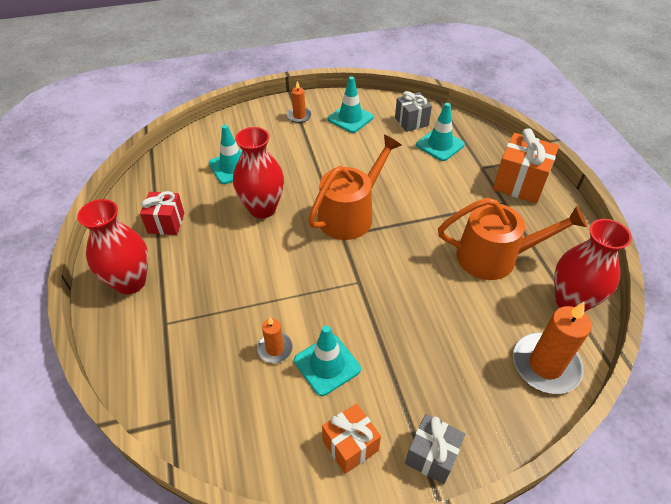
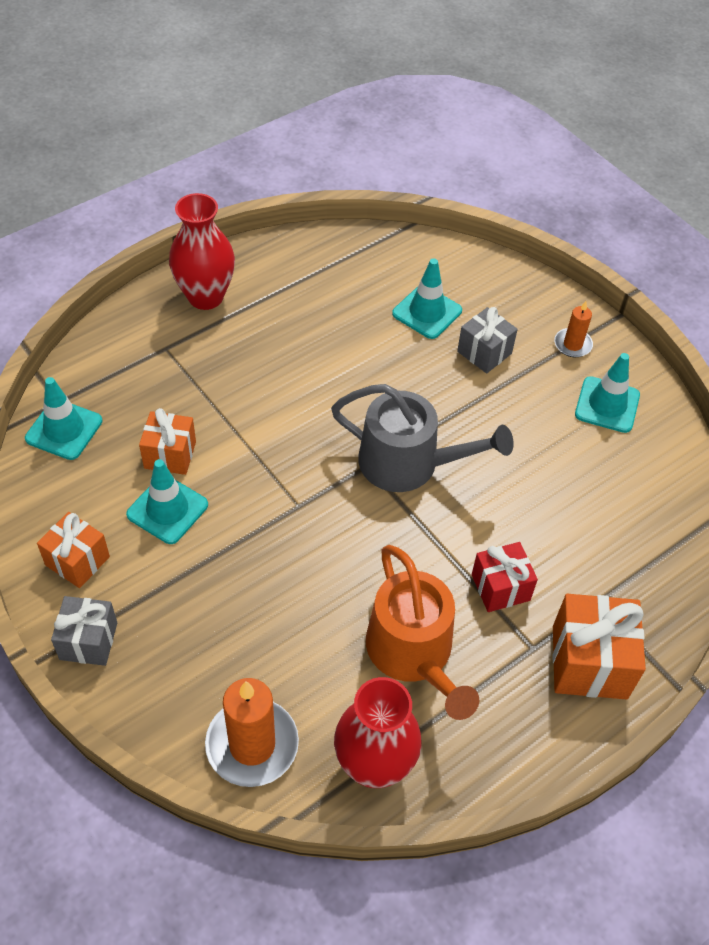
camera: 65 degrees right, 5 degrees up
red gift [140,191,184,235] -> red gift moved to [472,542,538,612]
red vase [233,127,284,219] -> none
orange candle [257,317,293,363] -> orange gift [139,408,196,475]
orange watering can [308,134,402,240] -> grey watering can [331,384,514,492]
grey gift [395,91,432,132] -> grey gift moved to [457,307,518,373]
turquoise traffic cone [416,103,465,161] -> turquoise traffic cone moved to [25,377,103,460]

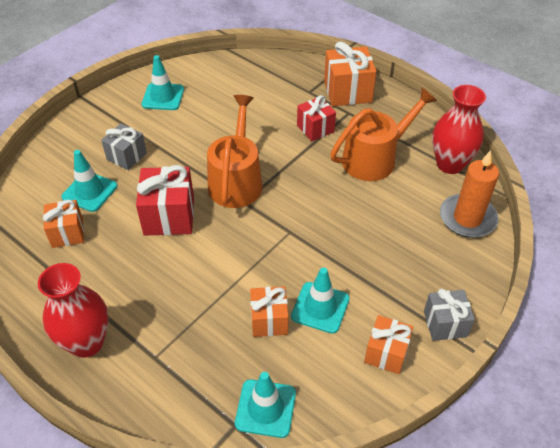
camera: 100 degrees left, 5 degrees down
grey watering can [331,384,514,492] -> orange watering can [207,95,262,208]
orange candle [554,301,593,357] -> none
none -> orange gift [43,200,84,248]
none -> red gift [136,165,194,236]

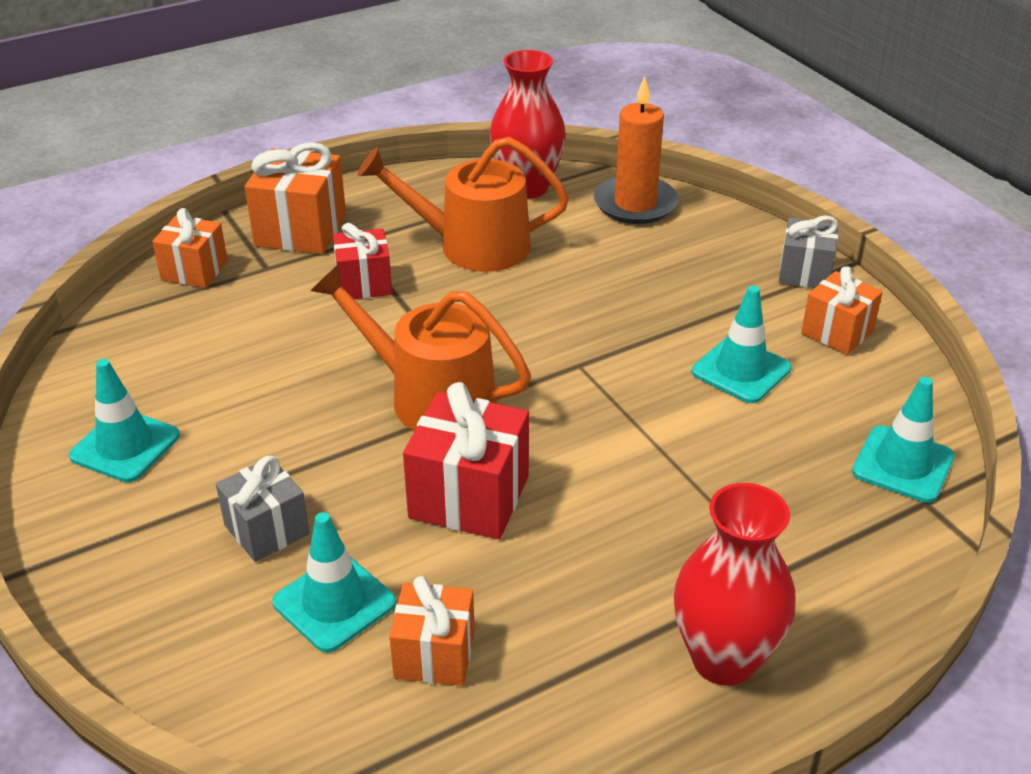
camera: 70 degrees left, 10 degrees down
orange gift [250,286,288,337] -> orange gift moved to [152,208,228,288]
orange watering can [330,88,437,181] -> orange watering can turned 75 degrees counterclockwise [357,137,569,272]

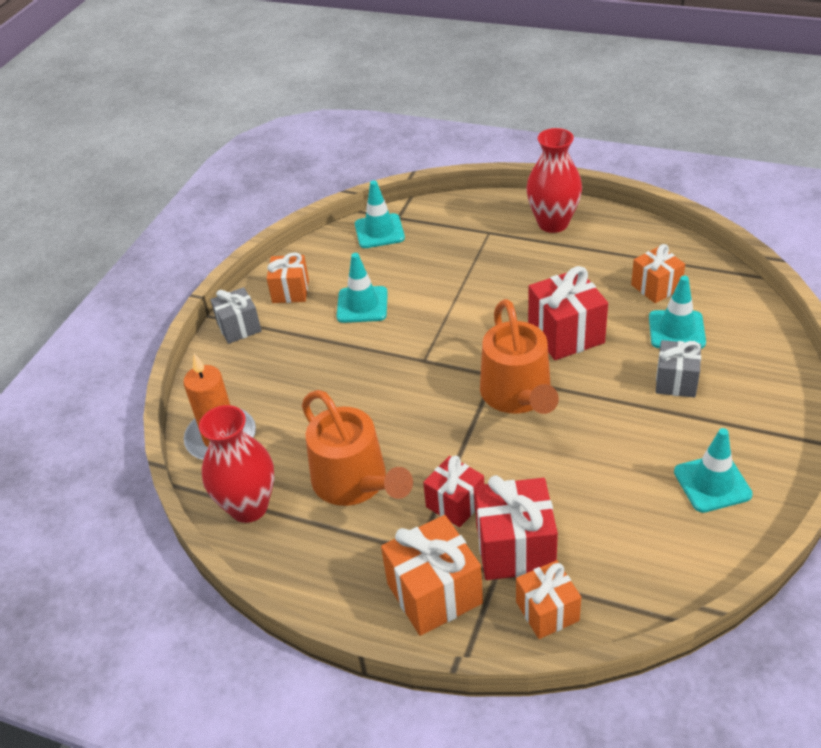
camera: 125 degrees left, 5 degrees up
none -> red gift [474,475,558,580]

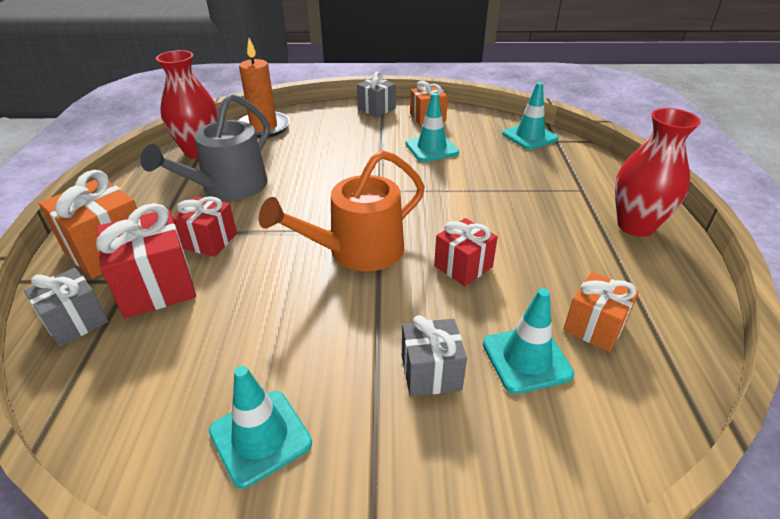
camera: 65 degrees right, 5 degrees down
orange watering can [302,390,413,506] -> grey watering can [141,94,270,200]
orange gift [516,560,581,639] -> grey gift [24,268,109,347]
red gift [528,266,608,360] -> red gift [434,218,498,286], size x0.65

